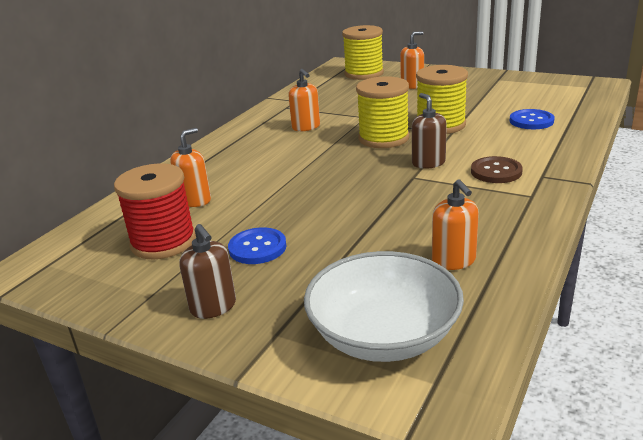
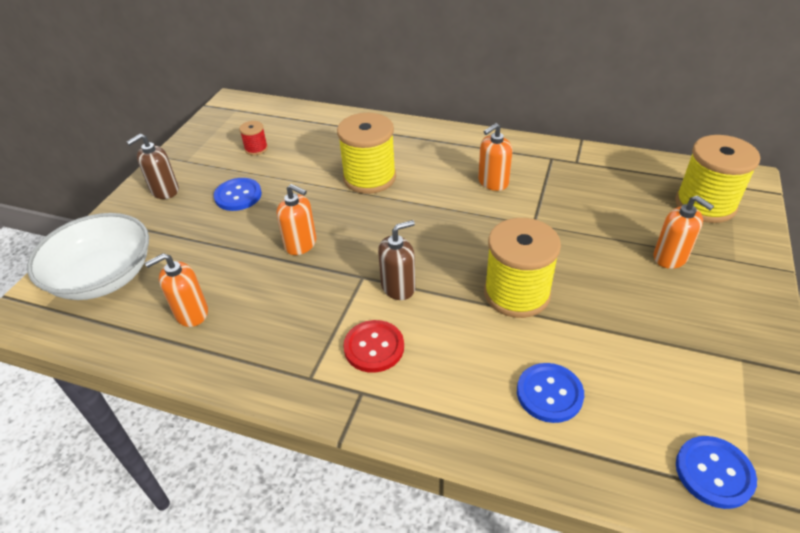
camera: 80 degrees right, 15 degrees up
red spool [114,163,196,259] -> red spool [239,121,268,155], size x0.47
orange soap dispenser [170,128,211,207] -> orange soap dispenser moved to [277,184,316,255]
yellow spool [356,76,409,148] -> yellow spool moved to [337,113,396,194]
brown button [471,156,523,183] -> red button [343,320,404,373]
none -> blue button [676,436,757,509]

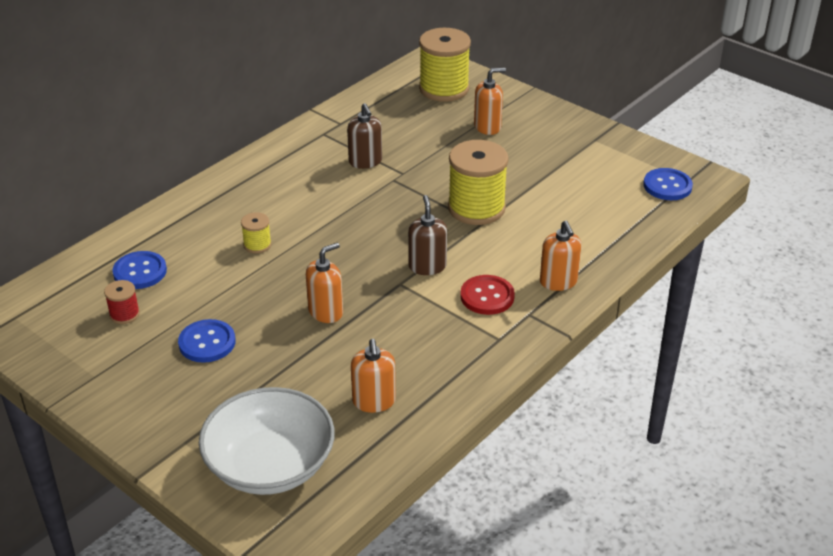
camera: 70 degrees left, 5 degrees down
brown soap dispenser [127,134,179,199] -> brown soap dispenser moved to [347,103,382,169]
yellow spool [337,113,396,194] -> yellow spool [241,212,272,253], size x0.47
orange soap dispenser [478,123,513,191] -> orange soap dispenser moved to [540,221,582,291]
blue button [517,363,584,423] -> blue button moved to [112,251,167,289]

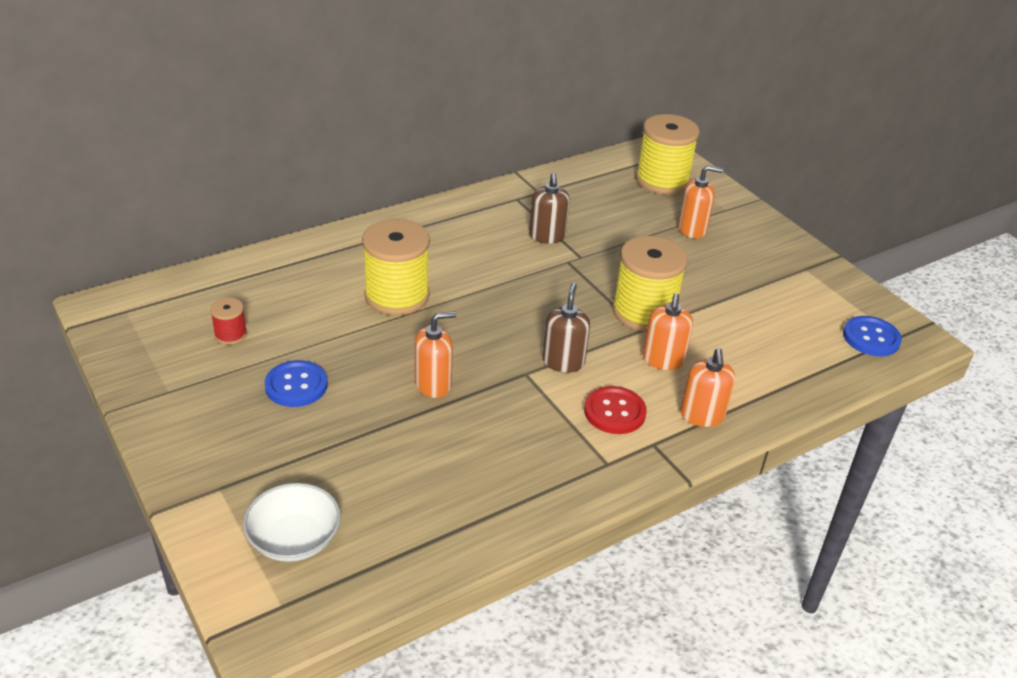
camera: 15 degrees right, 0 degrees up
blue button [112,251,167,289] -> none
white bowl [199,387,335,495] -> white bowl [243,483,341,562], size x0.63
yellow spool [241,212,272,253] -> yellow spool [362,219,430,315], size x2.15
orange soap dispenser [351,339,396,413] -> orange soap dispenser moved to [643,293,693,370]

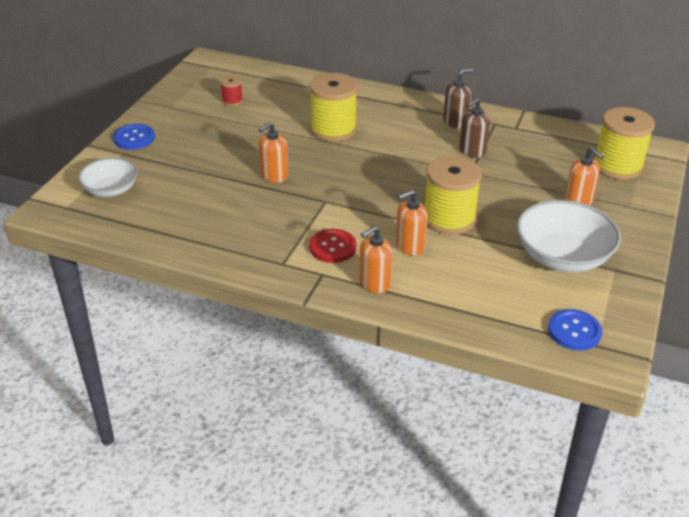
camera: 55 degrees right, 0 degrees up
blue button [264,360,328,407] -> blue button moved to [113,124,155,150]
orange soap dispenser [415,312,456,398] -> orange soap dispenser turned 105 degrees clockwise [259,122,288,183]
brown soap dispenser [543,283,590,373] -> brown soap dispenser moved to [443,68,473,128]
none -> white bowl [517,200,621,272]

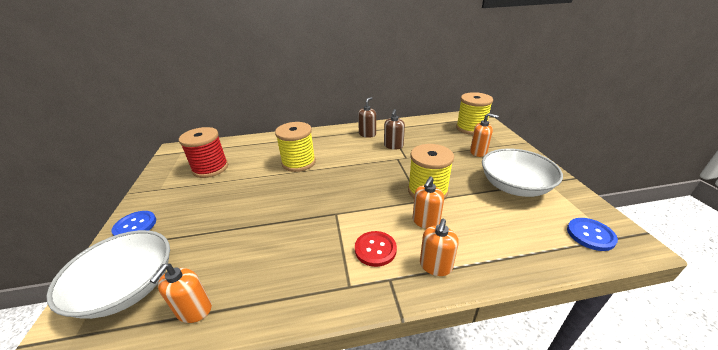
camera: 30 degrees left, 5 degrees down
white bowl [78,158,138,197] -> white bowl [46,230,170,319], size x1.60
red spool [220,76,243,106] -> red spool [179,127,228,178], size x2.15
orange soap dispenser [259,122,288,183] -> orange soap dispenser moved to [150,263,212,323]

